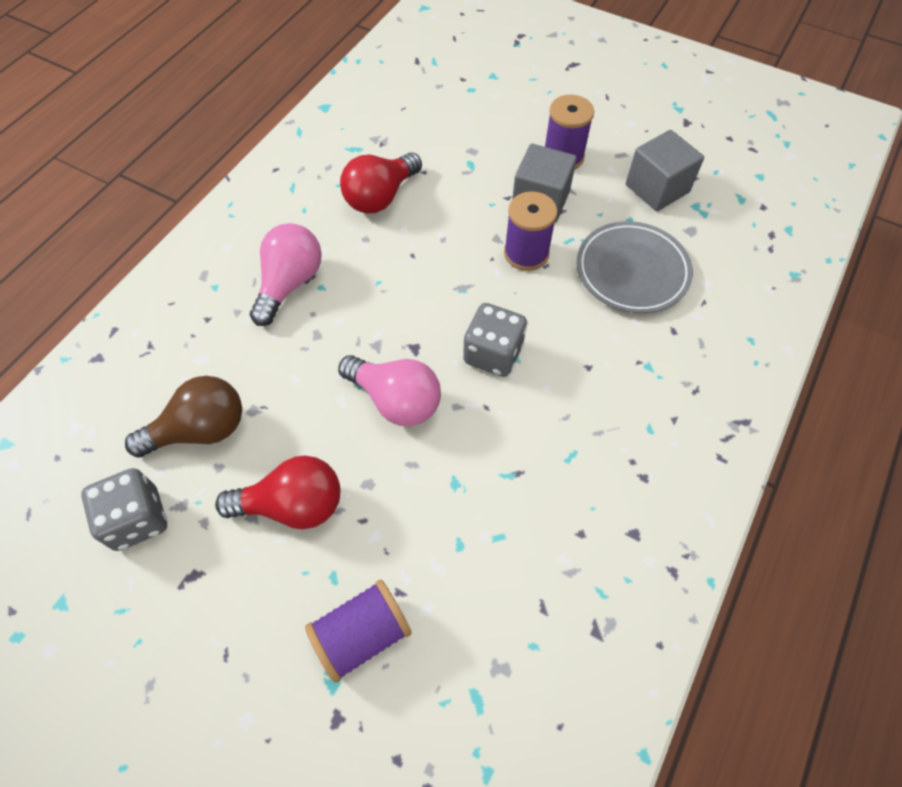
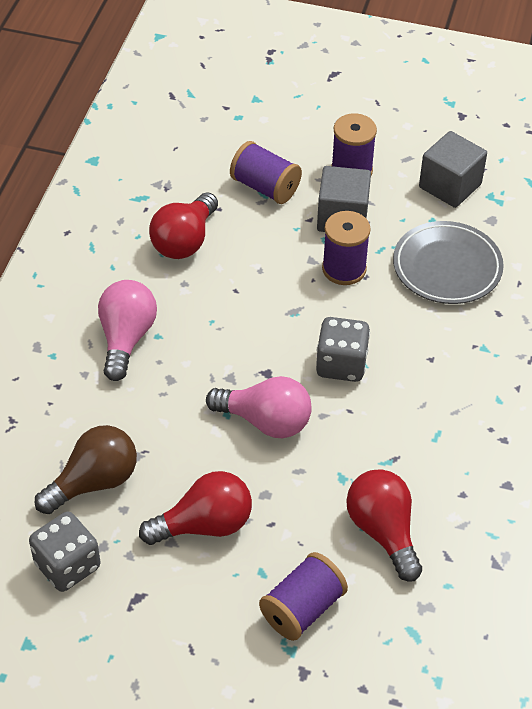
camera: 15 degrees left, 10 degrees down
none -> purple spool [230,141,302,204]
none -> red light bulb [346,469,422,582]

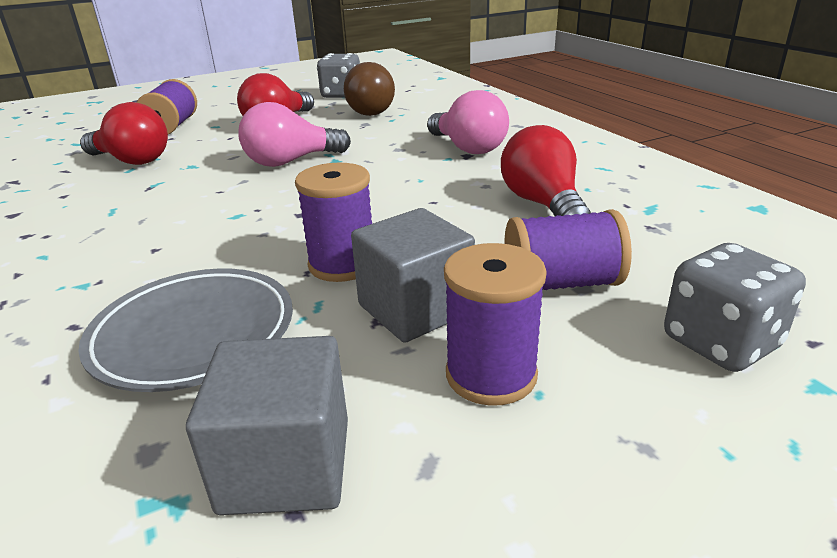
camera: 140 degrees right, 20 degrees down
grey dice [316,317,370,382] -> grey dice moved to [664,243,806,372]

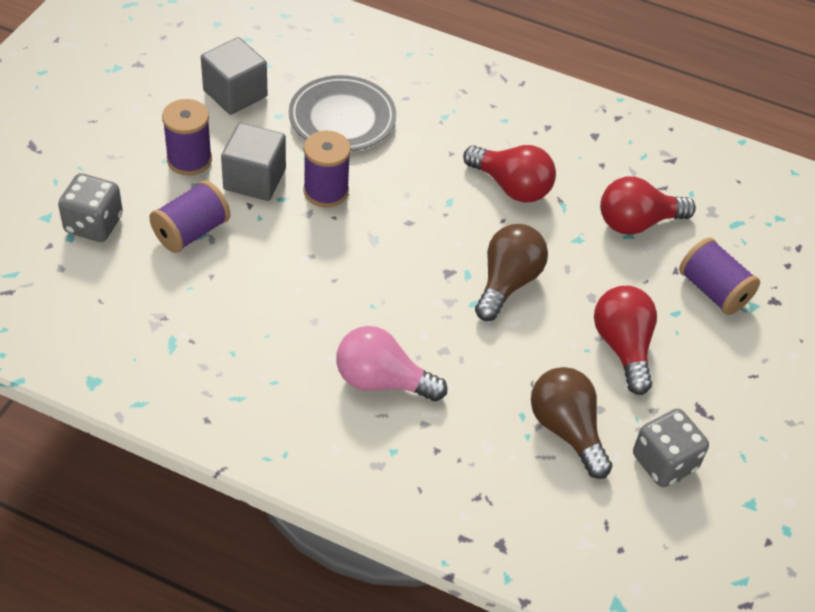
camera: 135 degrees right, 20 degrees up
pink light bulb [238,102,351,167] -> brown light bulb [475,224,548,321]
red light bulb [501,125,591,216] -> red light bulb moved to [463,145,556,203]

